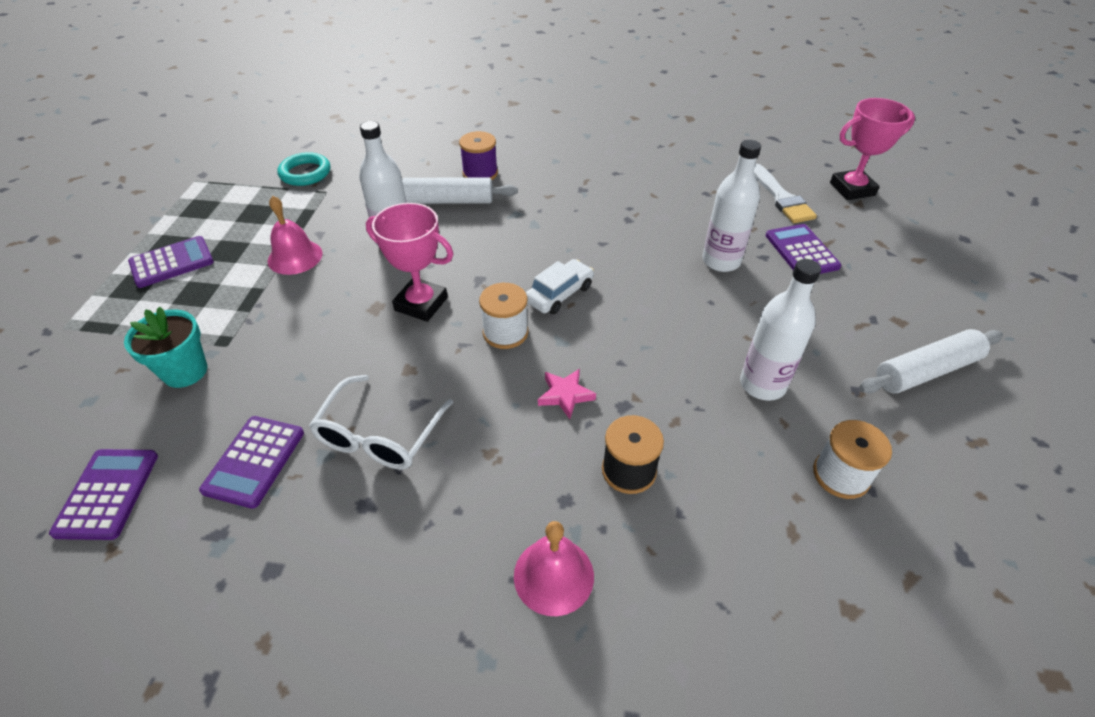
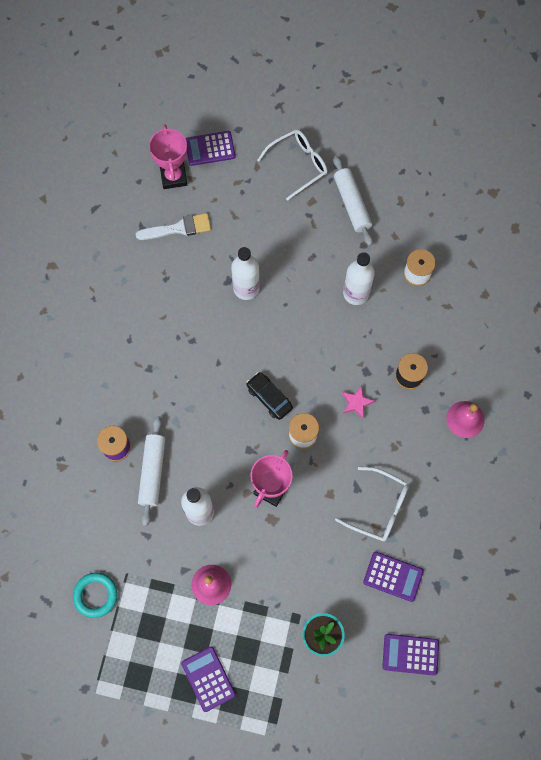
camera: 85 degrees left, 25 degrees up
white car [526,259,594,314] -> black car [246,372,293,420]
purple calculator [766,224,841,274] -> purple calculator moved to [185,131,235,166]
none -> white glasses [258,129,328,201]

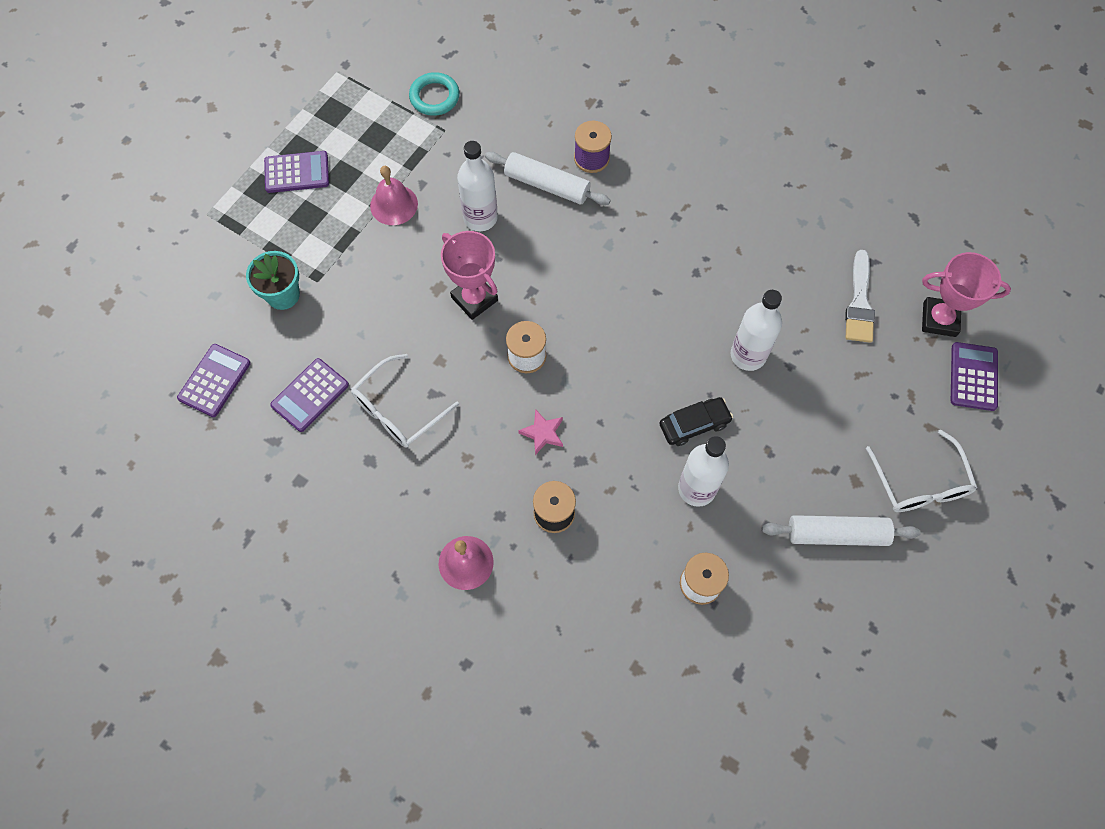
camera: 110 degrees right, 5 degrees down
black car [246,372,293,420] -> black car moved to [659,397,733,446]

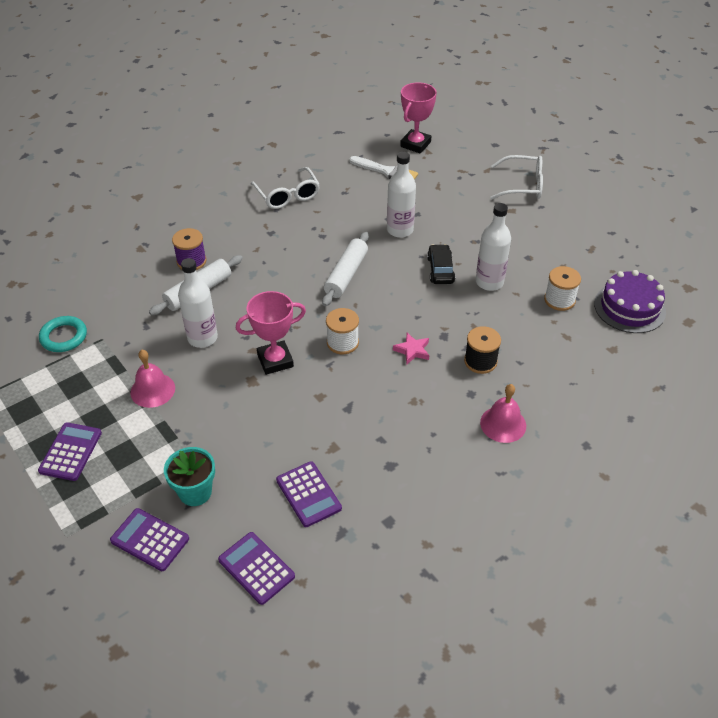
camera: 70 degrees left, 20 degrees down
white glasses [351,354,459,447] -> white glasses moved to [251,167,320,209]
white rolling pin [762,515,921,546] -> white rolling pin moved to [322,232,369,306]
purple calculator [951,342,998,411] -> purple calculator moved to [110,508,189,571]
none -> purple cake [594,270,666,333]

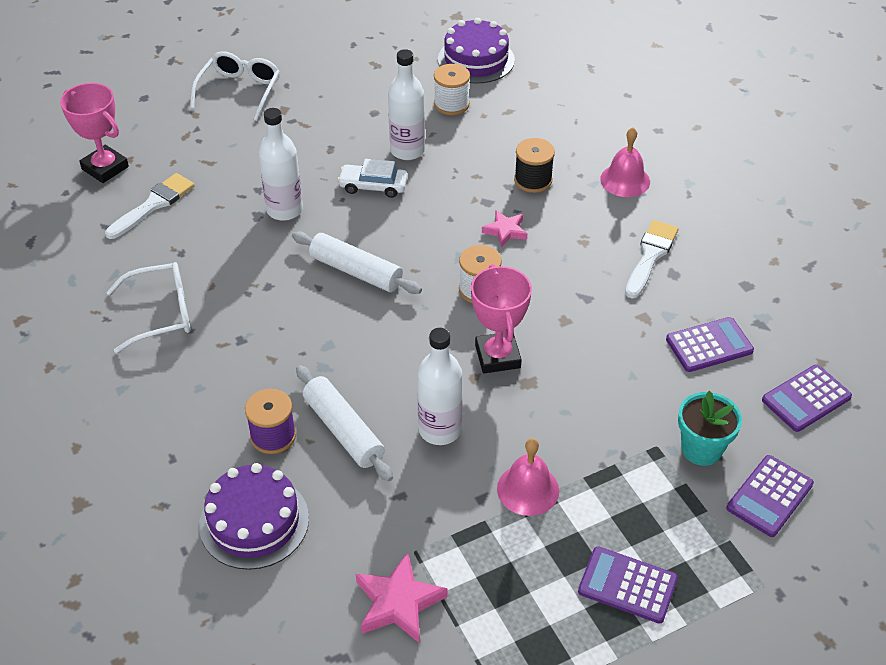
camera: 80 degrees left, 0 degrees up
turquoise ring [39,316,87,352] -> pink star [356,553,447,643]
black car [427,244,455,284] -> white car [337,159,408,198]
none -> purple cake [199,463,309,570]
none -> white brush [625,220,678,299]

